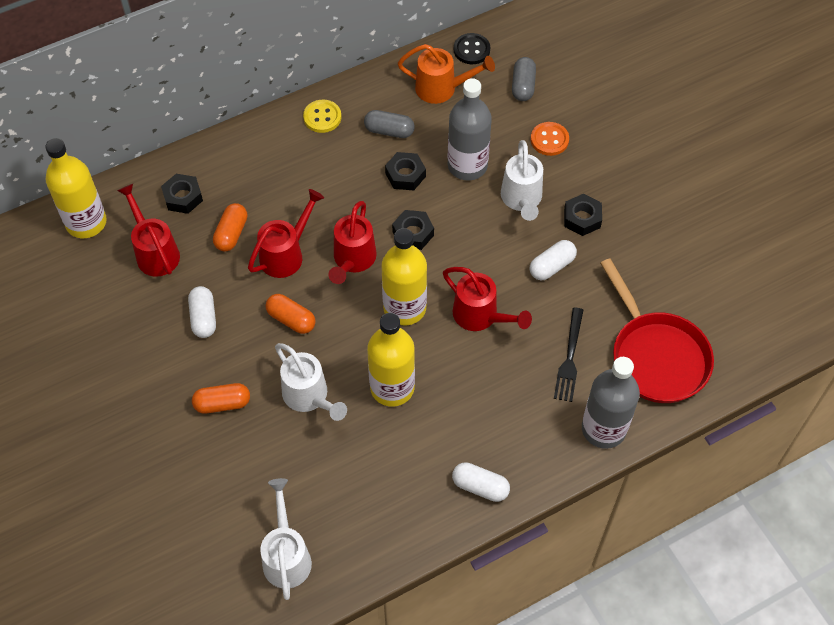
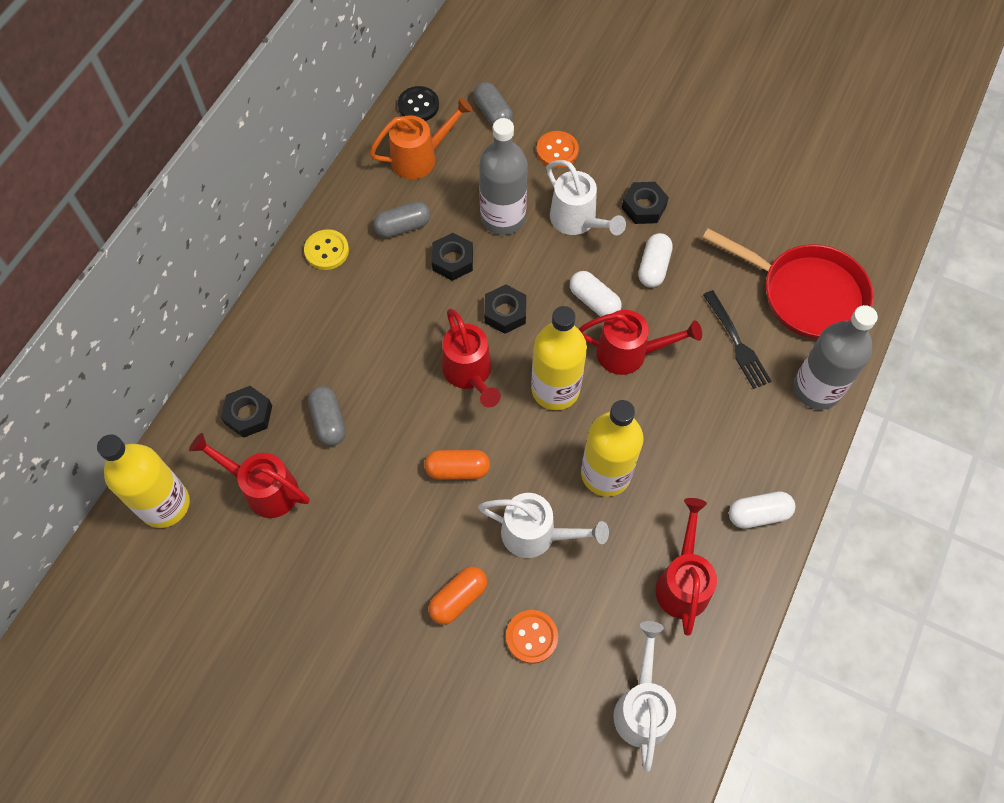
camera: 35 degrees left, 5 degrees up
white capsule [188,286,216,338] -> white capsule moved to [570,271,622,317]
orange capsule [213,203,247,252] -> grey capsule [308,386,346,446]
red watering can [248,189,324,278] -> red watering can moved to [655,498,717,636]
white watering can [260,478,312,600] -> white watering can turned 45 degrees clockwise [613,621,676,772]
none -> orange button [506,610,558,664]

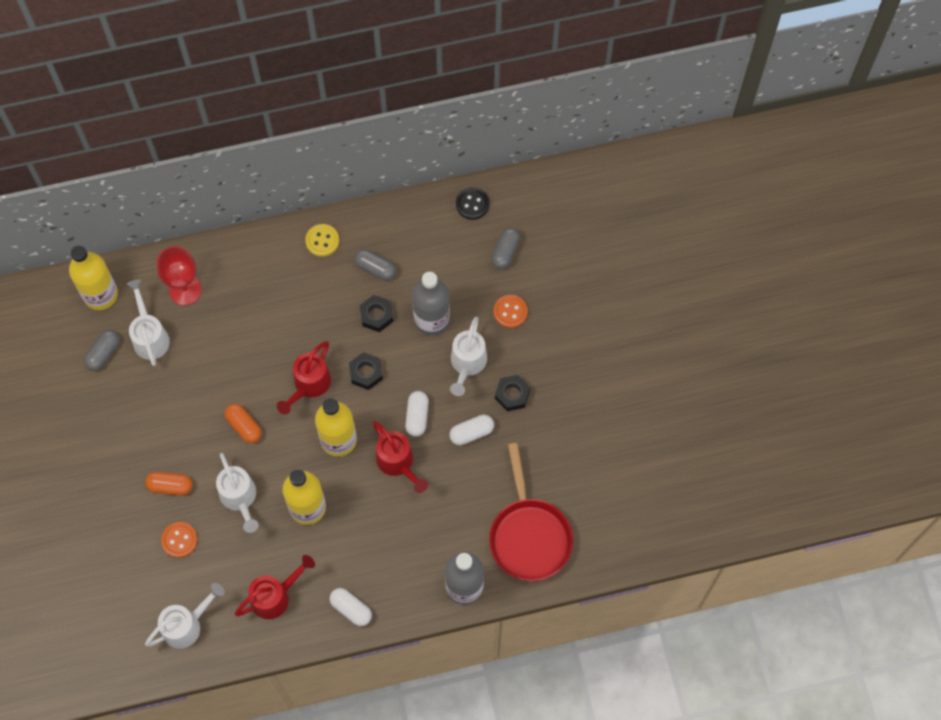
camera: 50 degrees right, 5 degrees up
red watering can [189,433,310,518] -> white watering can [127,280,170,366]
black nut [221,386,272,438] -> red goblet [157,246,201,305]
grey capsule [308,386,346,446] -> grey capsule moved to [84,330,120,371]
orange watering can [369,97,473,179] -> none
black fork [703,290,771,389] -> none

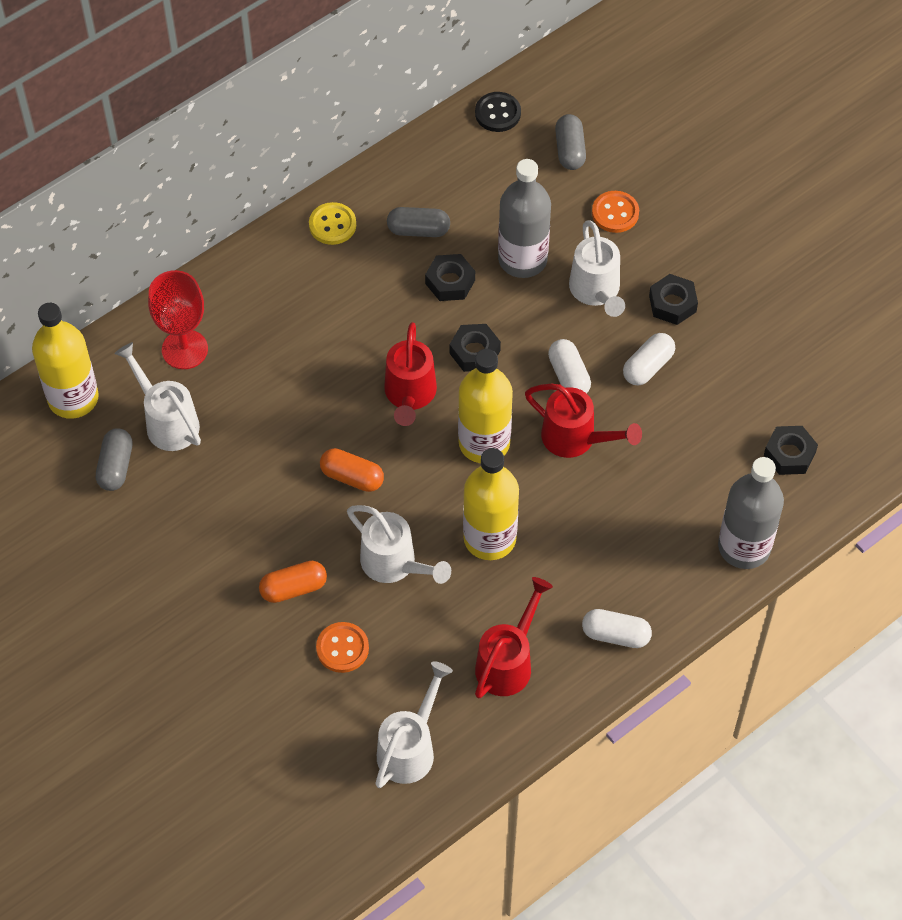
camera: 25 degrees left, 10 degrees down
red pan [489,443,573,581] -> black nut [764,426,818,475]

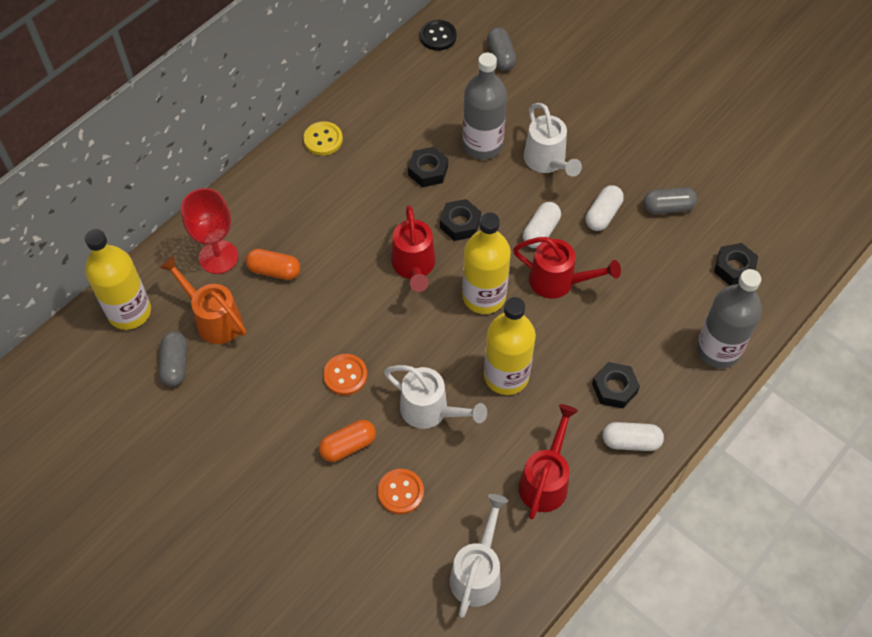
camera: 10 degrees left, 0 degrees up
white watering can [115,342,201,451] -> orange watering can [159,256,246,344]
orange capsule [320,448,384,492] -> orange capsule moved to [245,249,300,280]
grey capsule [387,207,450,237] -> grey capsule moved to [643,187,697,214]
white capsule [548,339,591,393] -> white capsule turned 60 degrees clockwise [523,202,561,248]
orange button [592,191,639,233] -> orange button moved to [323,354,367,396]
black nut [649,274,698,325] -> black nut moved to [592,362,640,408]

